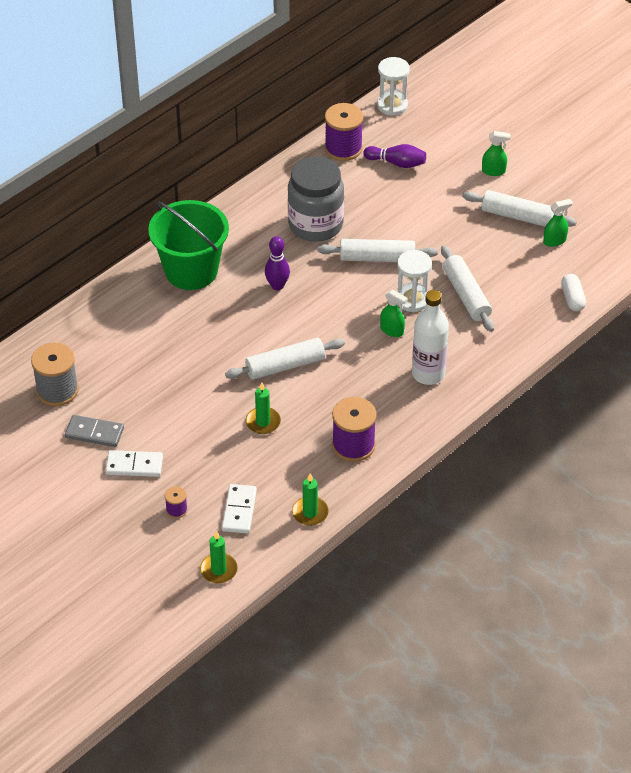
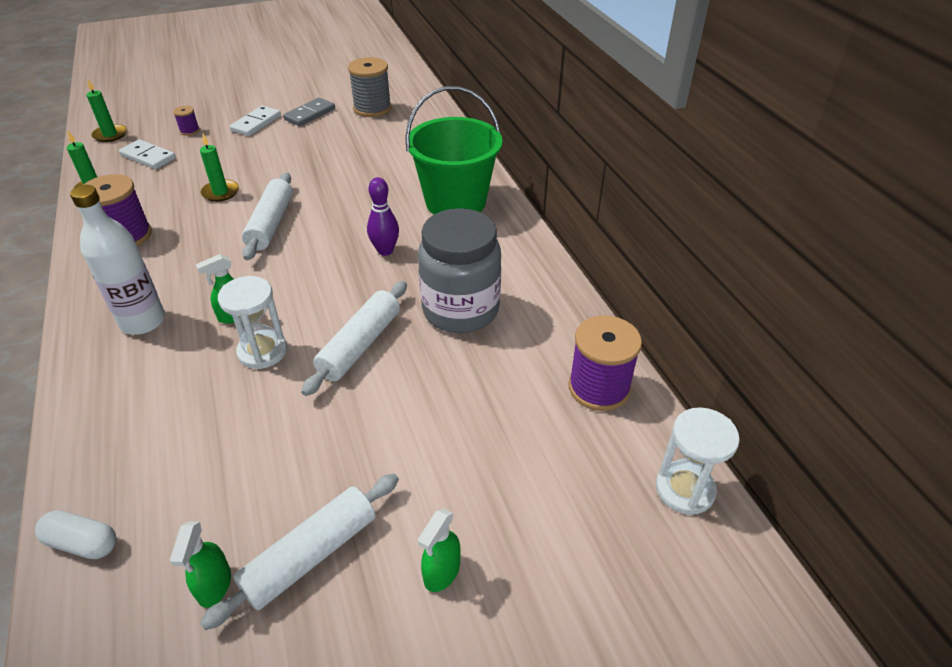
camera: 115 degrees right, 5 degrees down
purple bowling pin [363,144,426,168] -> none
white rolling pin [441,245,494,332] -> none

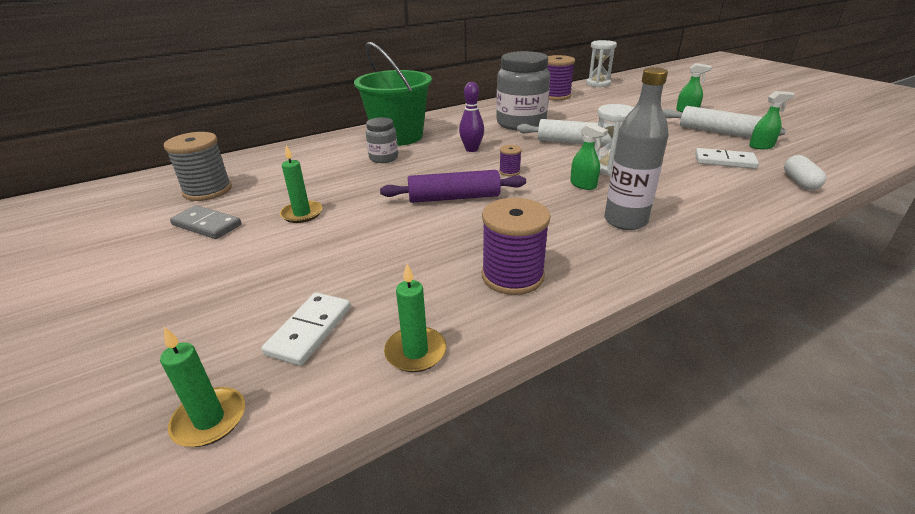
camera: 100 degrees left, 10 degrees down
white bottle [70,185,165,335] -> grey bottle [604,67,669,230]
purple spool [173,106,200,136] -> purple spool moved to [499,145,522,176]
green candle [200,134,239,202] -> green candle moved to [280,145,323,223]
white domino [229,106,281,136] -> white domino moved to [695,148,759,169]
white rolling pin [242,173,293,260] -> purple rolling pin [380,170,526,203]
none -> grey jar [366,117,398,163]

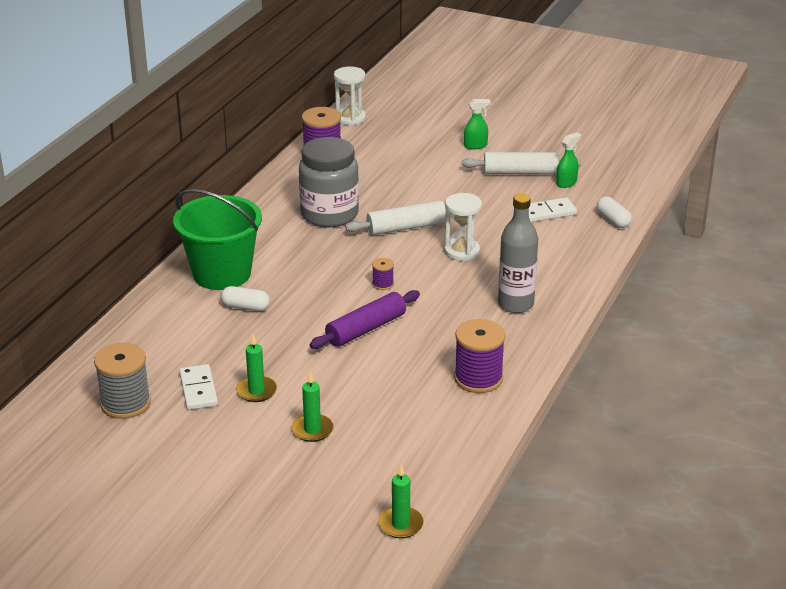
camera: 35 degrees left, 0 degrees up
grey domino [170,205,241,239] -> none
white domino [262,292,351,366] -> white domino moved to [179,364,218,410]
grey jar [366,117,398,163] -> white capsule [221,286,270,311]
green candle [384,264,446,372] -> green candle moved to [291,372,333,442]
purple bowling pin [459,82,484,152] -> none
green spray bottle [570,123,608,190] -> none

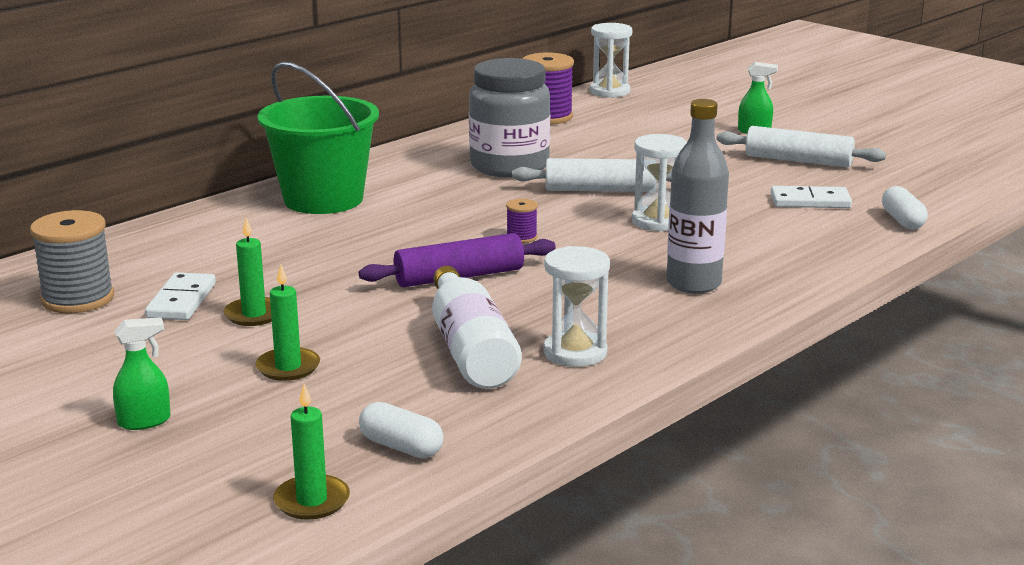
camera: 20 degrees right, 10 degrees down
white capsule [221,286,270,311] -> white capsule moved to [359,402,444,458]
purple spool [454,319,505,393] -> white hourglass [543,246,610,367]
green spray bottle [556,132,581,188] -> green spray bottle moved to [113,317,171,430]
none -> white bottle [432,266,522,389]

